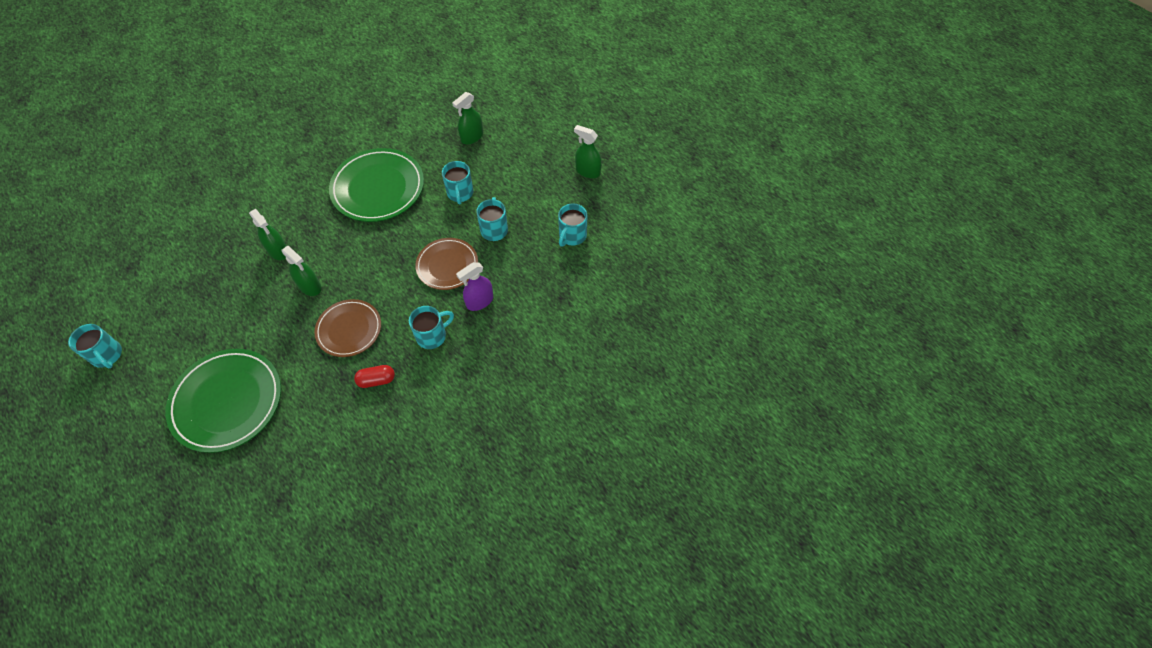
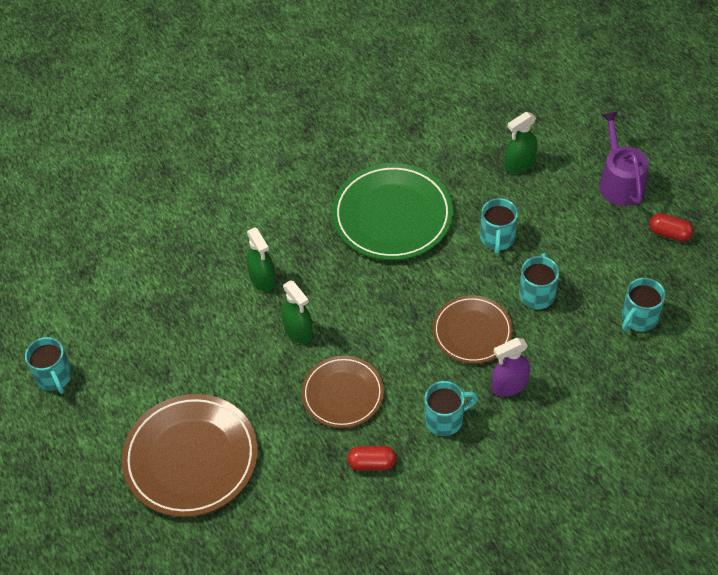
camera: 15 degrees right, 5 degrees down
green plate [165,349,281,453] -> brown plate [122,394,258,517]
green spray bottle [574,125,601,178] -> red capsule [649,213,694,242]
none -> purple watering can [599,112,648,206]

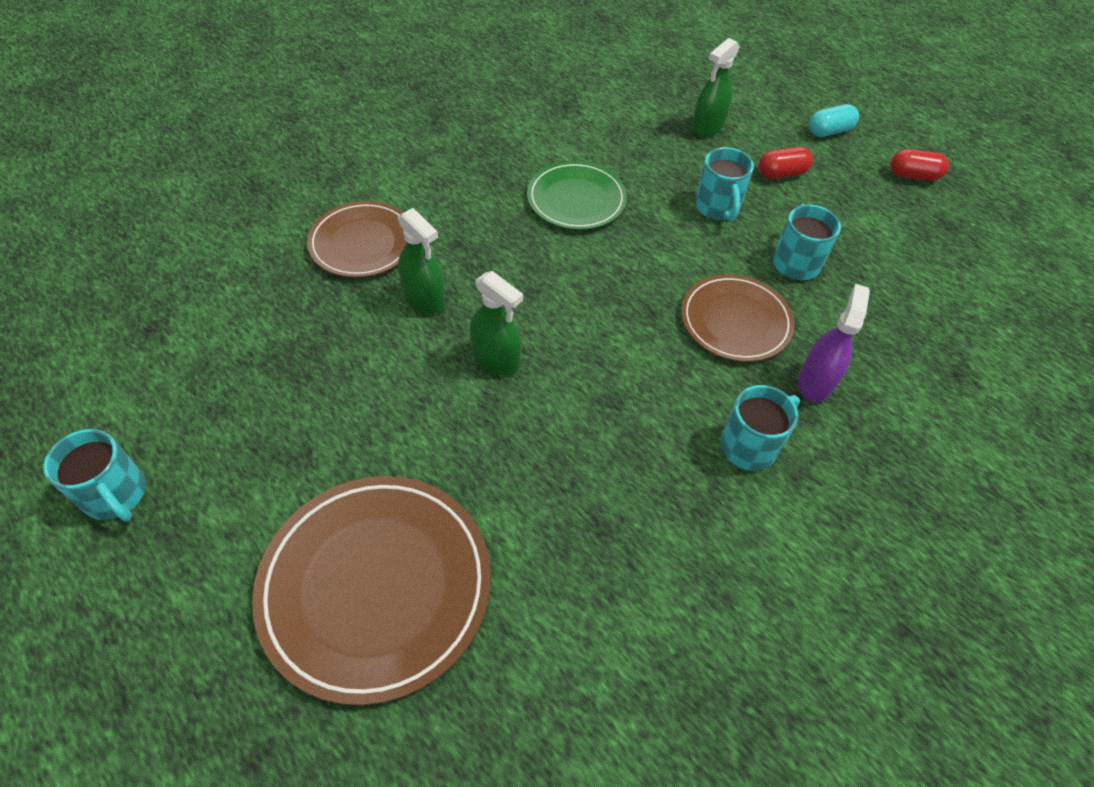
camera: 20 degrees left, 0 degrees up
brown plate [302,356,384,428] -> brown plate moved to [307,201,407,278]
green plate [332,163,453,260] -> green plate [527,161,627,230], size x0.62
red capsule [347,446,396,471] -> red capsule moved to [759,147,813,179]
purple spray bottle [492,338,530,397] -> purple spray bottle turned 150 degrees clockwise [798,284,870,403]
purple watering can [599,112,648,206] -> turquoise capsule [809,104,859,137]
turquoise mug [622,278,665,331] -> none

